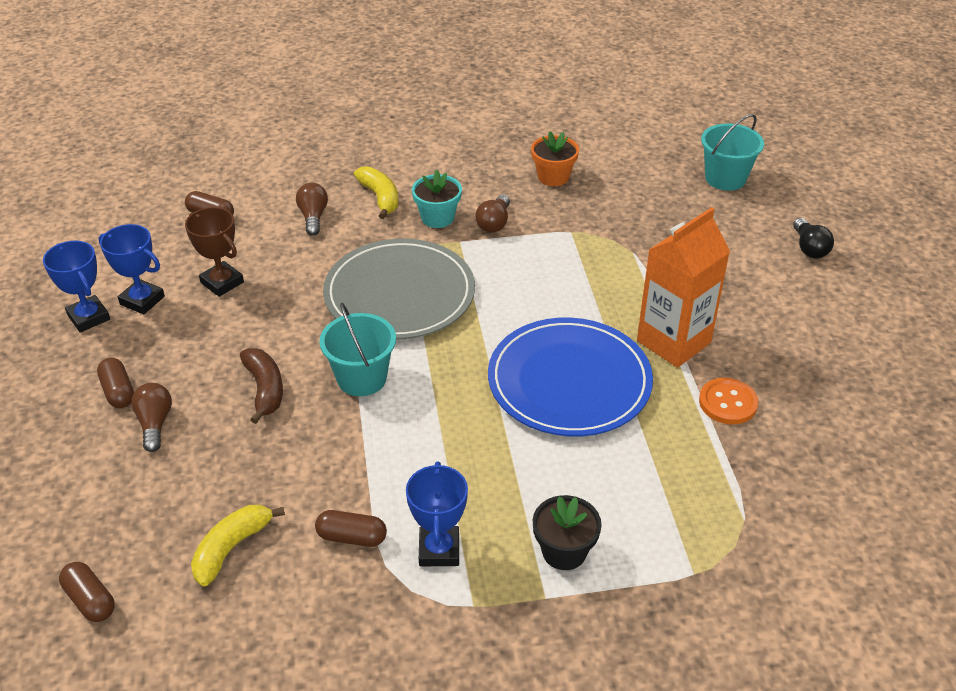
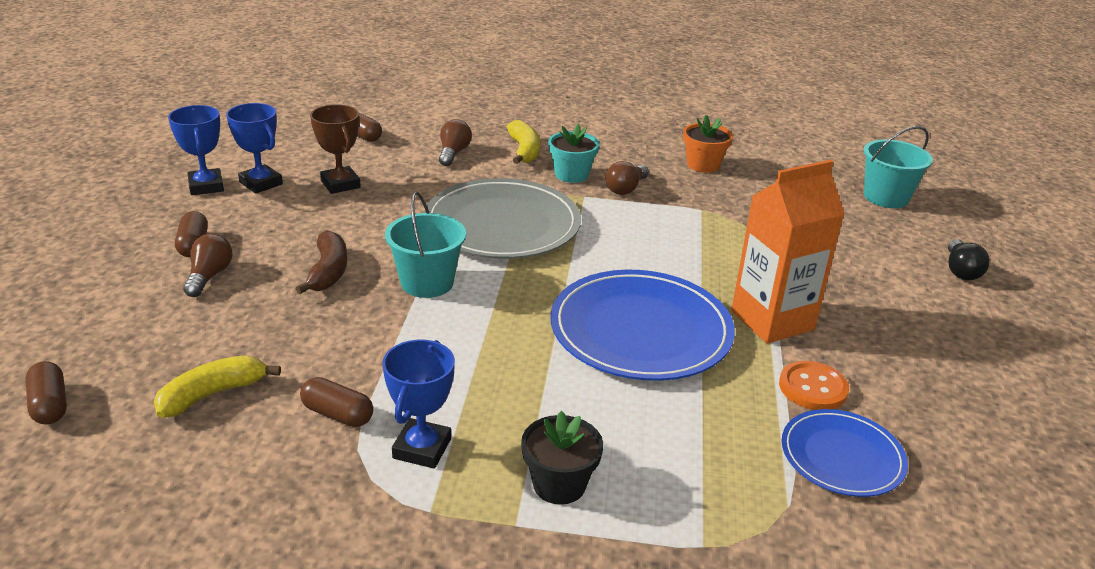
camera: 15 degrees right, 10 degrees down
none -> blue plate [782,409,908,497]

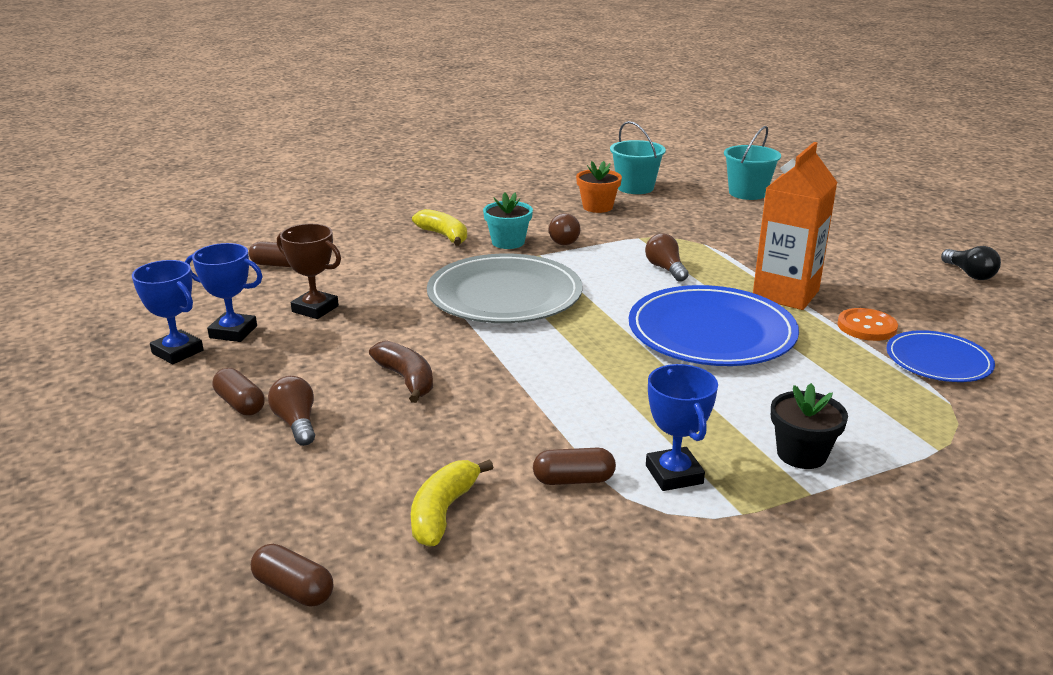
camera: 30 degrees left, 5 degrees down
turquoise bucket [385,192,466,298] -> turquoise bucket moved to [610,121,666,194]
brown light bulb [439,119,472,166] -> brown light bulb moved to [645,233,689,282]
black light bulb [948,239,990,280] -> black light bulb moved to [941,246,1001,280]

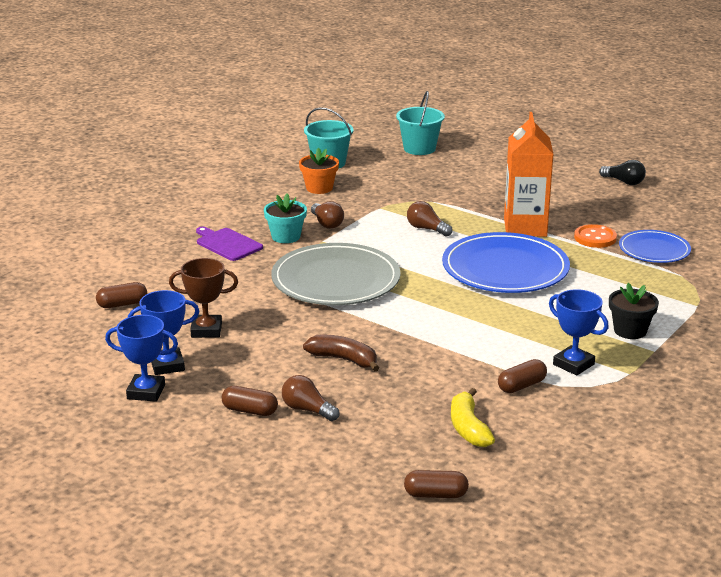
camera: 30 degrees left, 0 degrees up
yellow banana [412,209,467,246] -> purple cutting board [196,227,263,261]

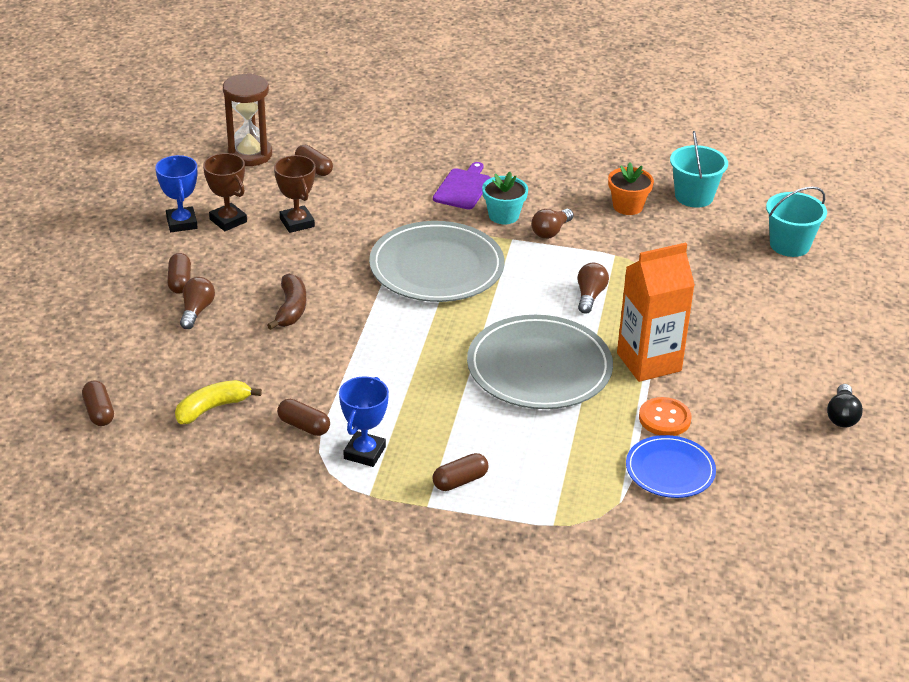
camera: 65 degrees right, 10 degrees up
blue trophy [128,290,200,375] -> brown trophy [203,153,247,231]
blue plate [442,232,570,293] -> grey plate [467,315,613,409]
black flower pot [609,283,659,339] -> brown capsule [432,453,488,491]
none -> brown hourglass [223,73,272,166]

